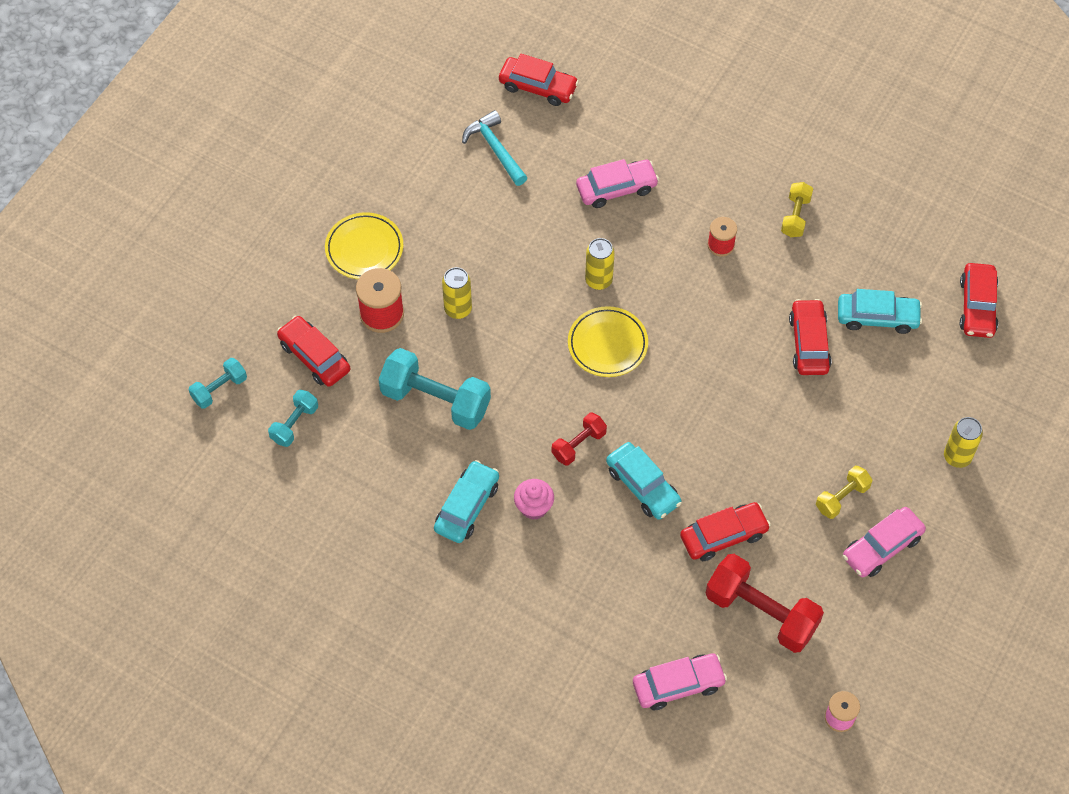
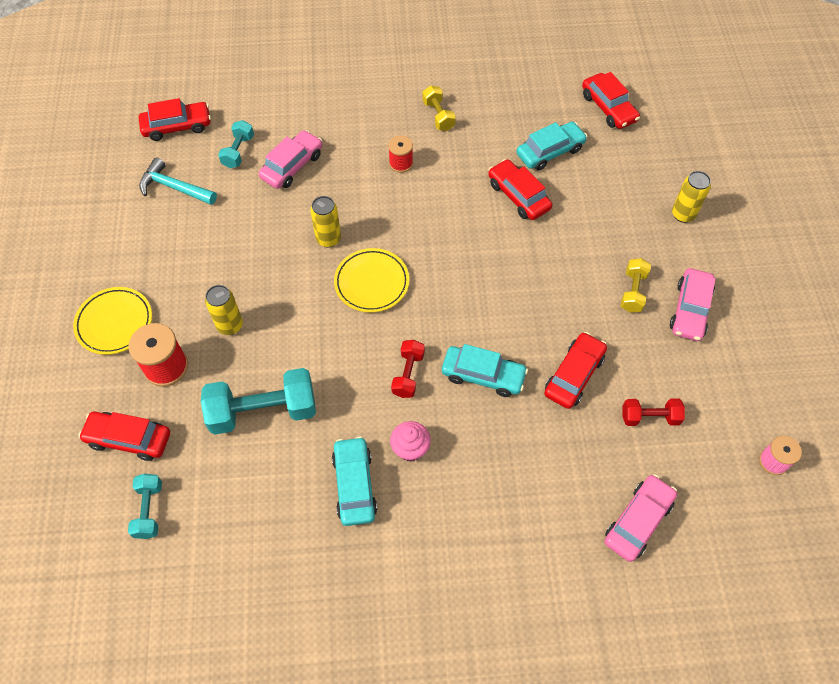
camera: 35 degrees left, 0 degrees up
turquoise dumbbell [188,358,247,409] -> turquoise dumbbell moved to [218,120,254,168]
red dumbbell [706,554,824,653] -> red dumbbell [623,398,685,426], size x0.53

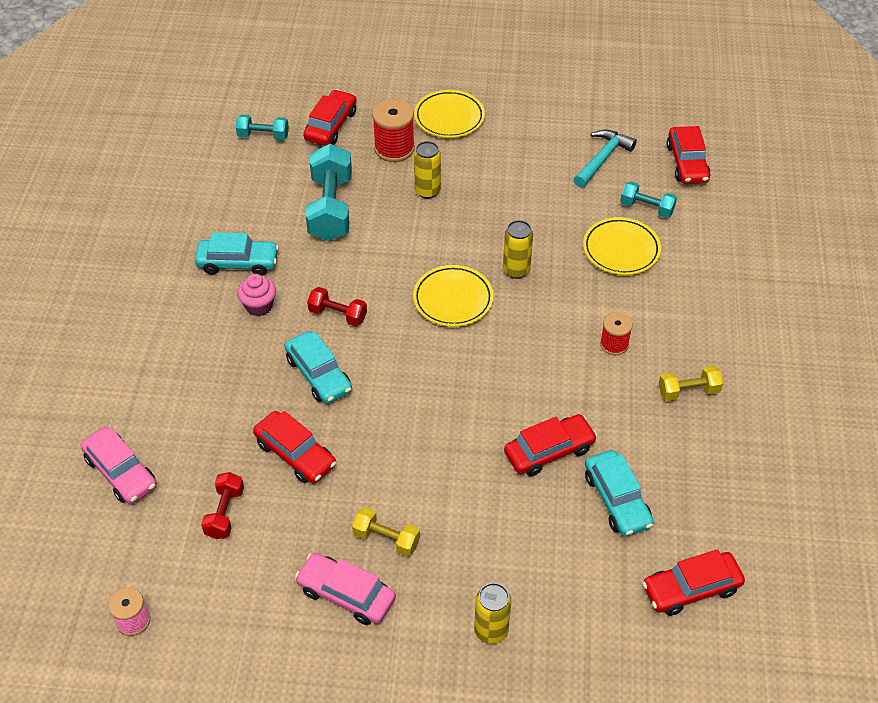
camera: 100 degrees right, 10 degrees down
pink car [259,130,322,189] -> yellow plate [583,217,661,275]
turquoise car [442,344,528,397] -> turquoise car turned 60 degrees counterclockwise [284,331,352,404]

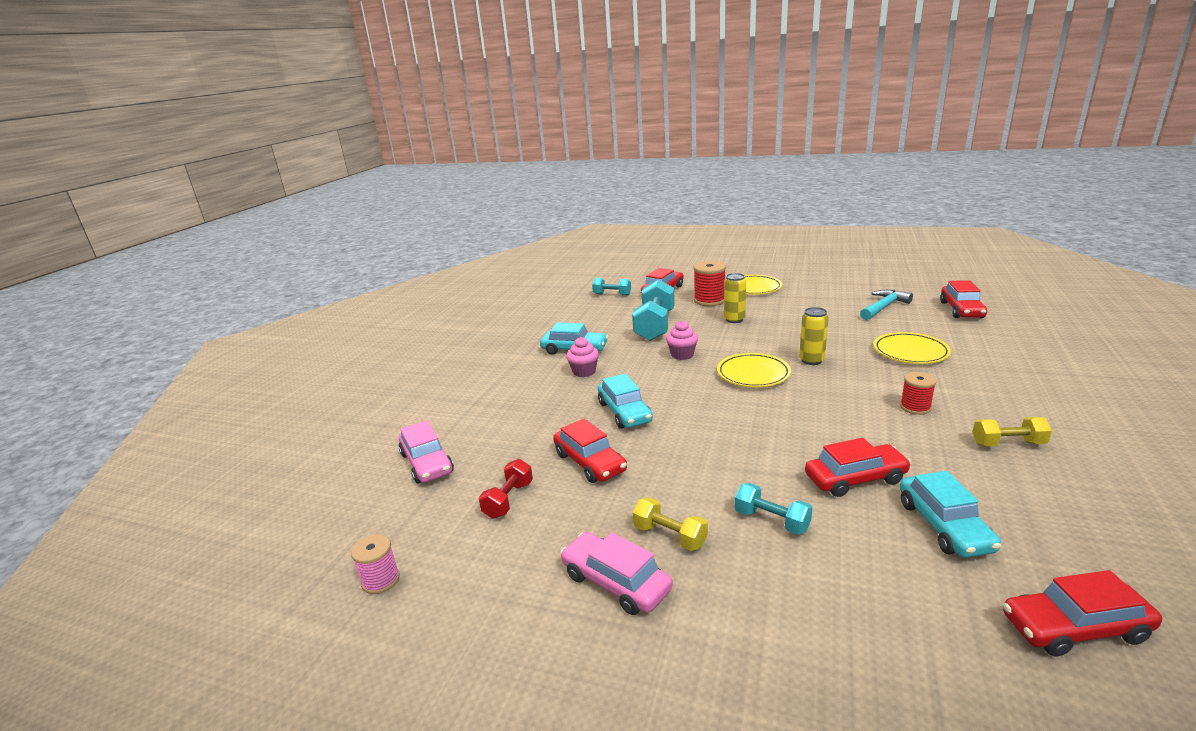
camera: 15 degrees right, 25 degrees down
red dumbbell [307,287,367,326] -> none
yellow can [474,583,511,644] -> none
turquoise dumbbell [620,181,677,218] -> turquoise dumbbell moved to [735,483,813,535]
none -> pink cupcake [666,321,698,360]

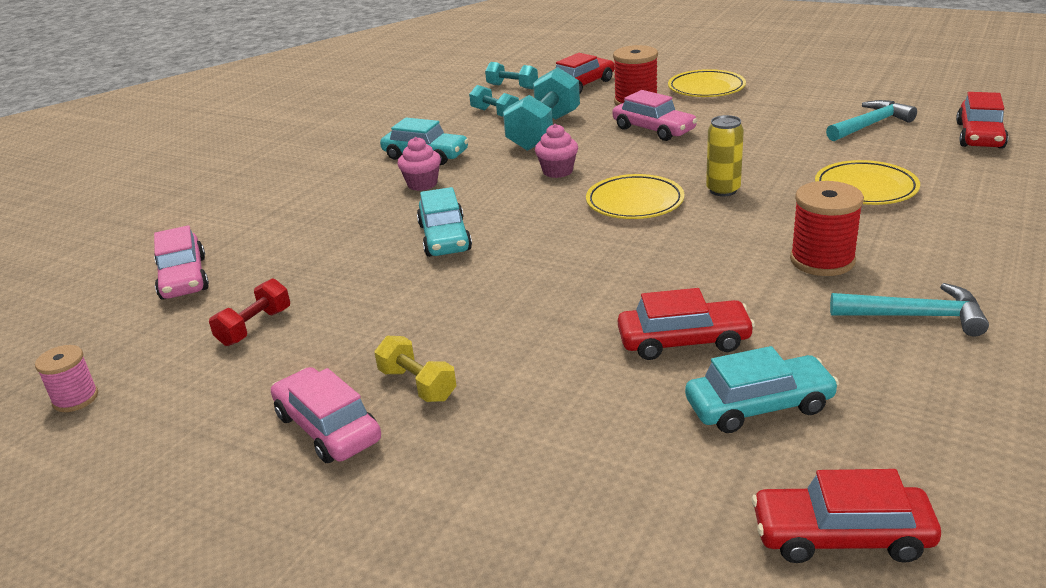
camera: 10 degrees right, 5 degrees up
red car [553,419,627,483] -> none
yellow can [724,273,746,323] -> pink car [612,90,698,141]
turquoise dumbbell [735,483,813,535] -> turquoise dumbbell moved to [469,85,519,117]
red spool [900,372,936,415] -> red spool [790,181,864,276], size x1.61
turquoise car [900,471,1001,558] -> turquoise car turned 105 degrees counterclockwise [685,346,839,433]
yellow dumbbell [972,417,1052,446] -> turquoise hammer [830,283,989,337]

